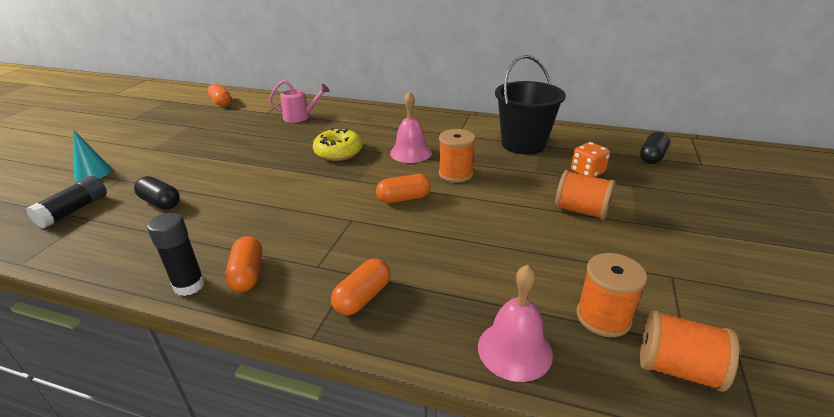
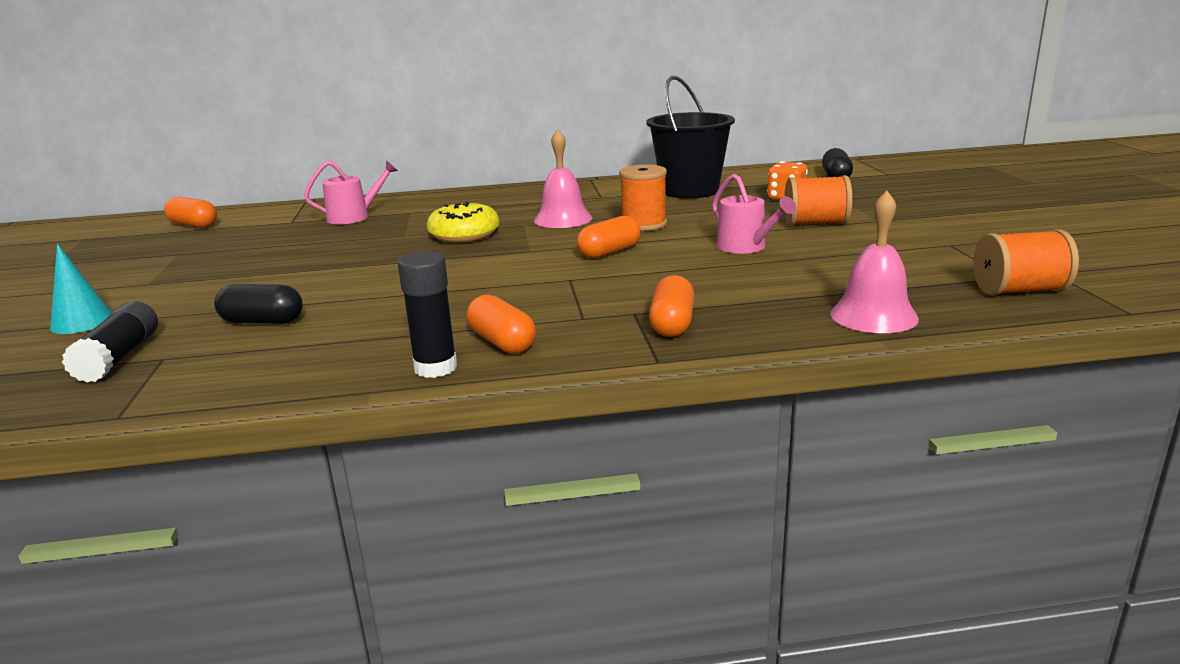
camera: 25 degrees left, 10 degrees down
orange spool [576,253,647,337] -> none
none -> pink watering can [712,174,796,254]

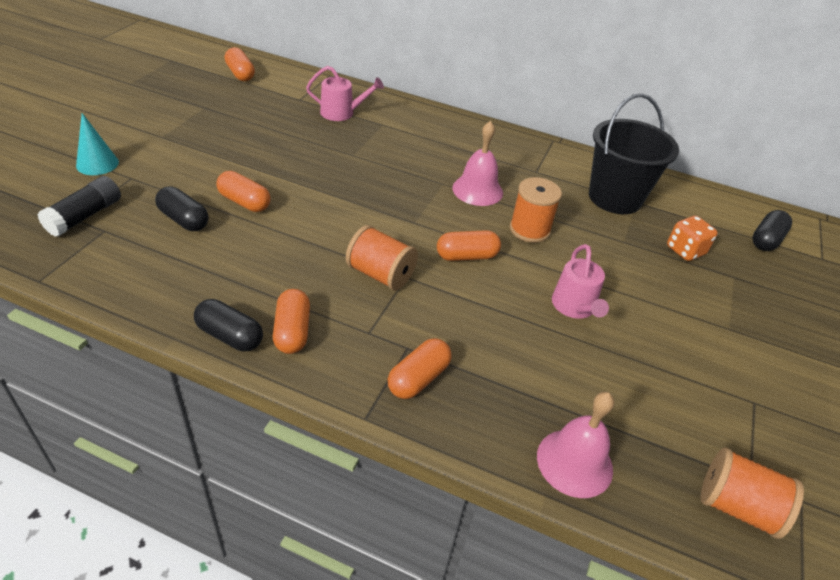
camera: 25 degrees right, 20 degrees up
black glue stick [398,252,457,378] -> black capsule [194,299,263,351]
yellow donut [427,201,499,243] -> none
orange spool [784,175,853,226] -> orange spool moved to [346,225,418,291]
none -> orange capsule [217,171,270,212]

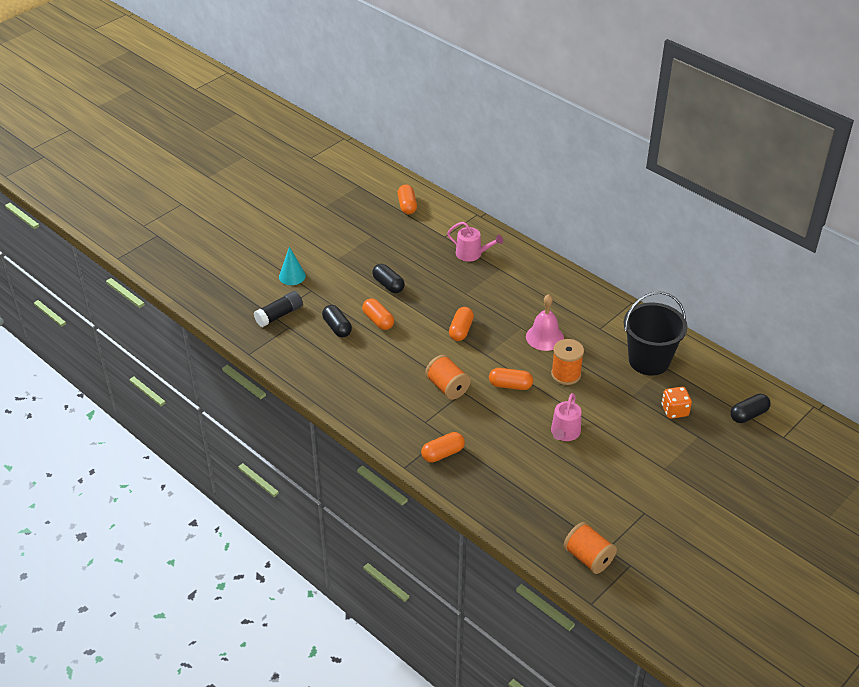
camera: 25 degrees right, 0 degrees up
black capsule [194,299,263,351] -> black capsule moved to [372,264,405,293]
orange capsule [273,289,310,354] -> orange capsule moved to [449,307,474,341]
pink bell [537,392,614,498] -> none

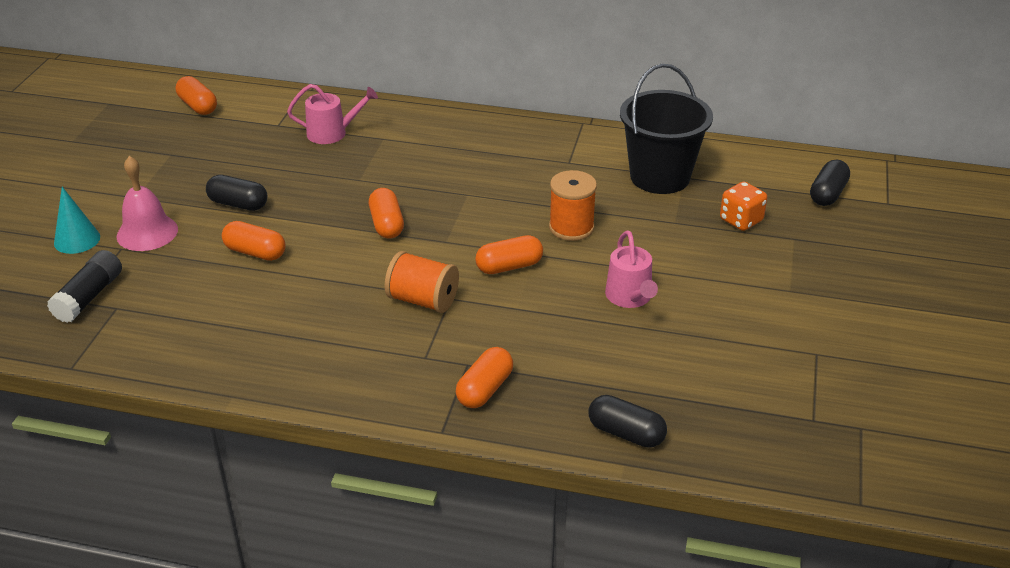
camera: 30 degrees left, 5 degrees down
black capsule [322,305,352,337] -> black capsule moved to [589,395,667,448]
pink bell [526,294,564,351] -> pink bell moved to [116,156,178,251]
orange spool [563,522,617,574] -> none

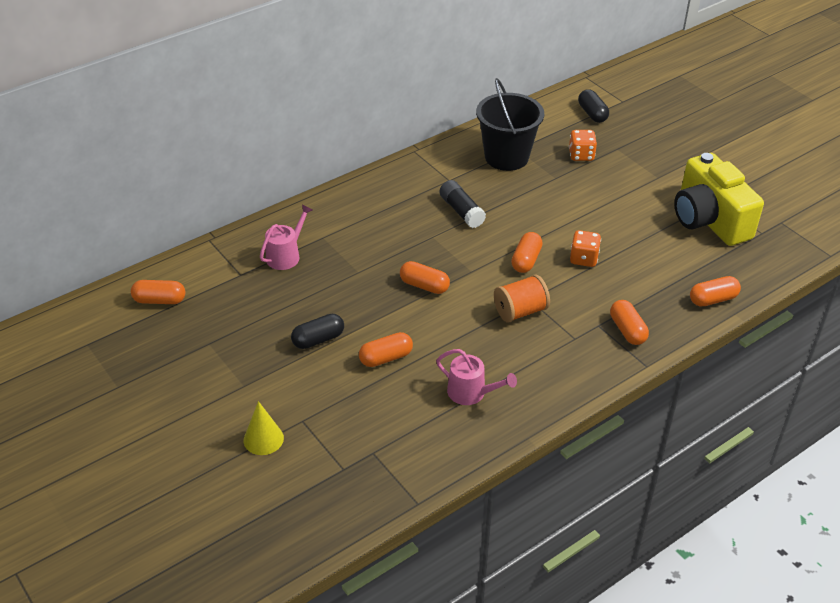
camera: 50 degrees left, 5 degrees up
black glue stick [47,250,122,323] -> black glue stick moved to [439,180,486,228]
turquoise cone [54,187,100,254] -> yellow cone [244,401,284,455]
pink bell [116,156,178,251] -> none
orange spool [549,170,597,241] -> none
black capsule [589,395,667,448] -> orange capsule [690,276,741,307]
pink watering can [605,230,658,308] -> pink watering can moved to [436,349,517,405]
none -> orange dice [570,230,601,267]
none -> yellow camera [674,153,764,246]

